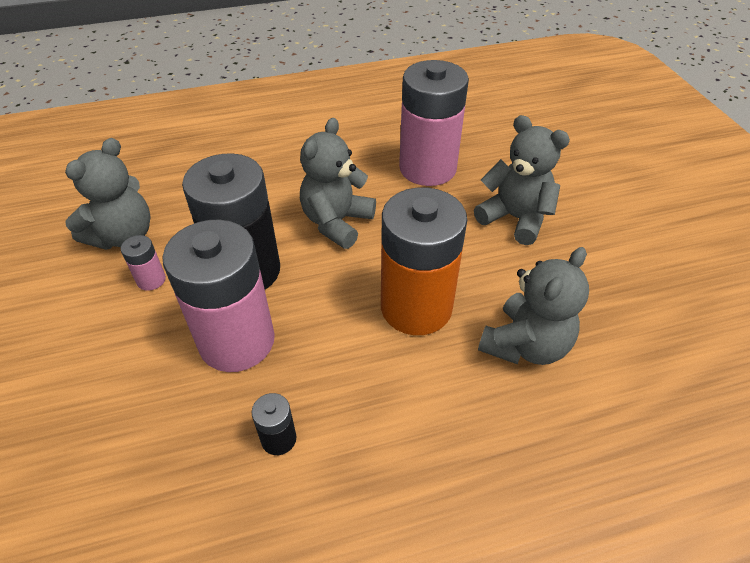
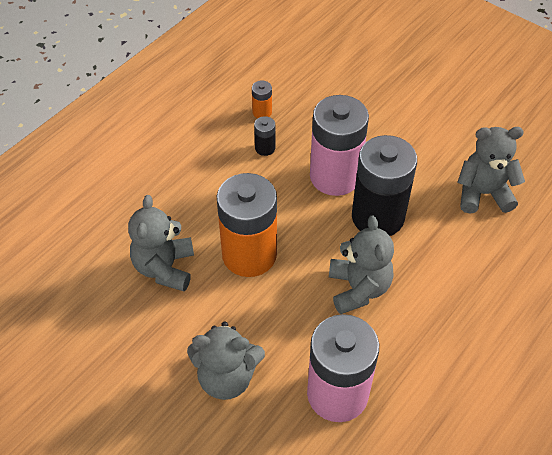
camera: 145 degrees right, 5 degrees up
grey teddy bear [65,138,151,250] -> grey teddy bear turned 90 degrees clockwise [457,127,525,214]
pink battery [121,235,166,291] -> none
none -> orange battery [252,80,272,118]

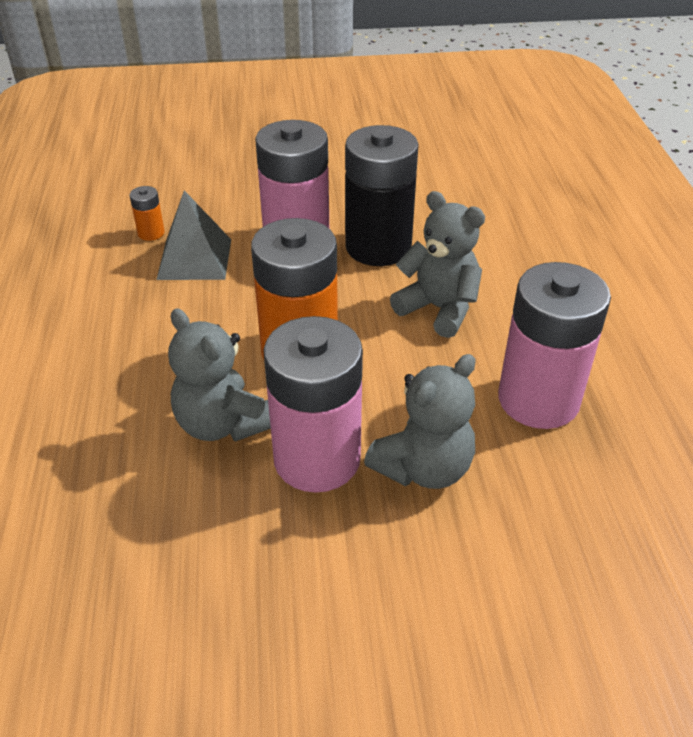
camera: 45 degrees left, 10 degrees down
black battery [254,116,275,156] -> grey pyramid [156,190,231,280]
grey teddy bear [457,127,525,214] -> none
none -> pink battery [263,316,363,493]

